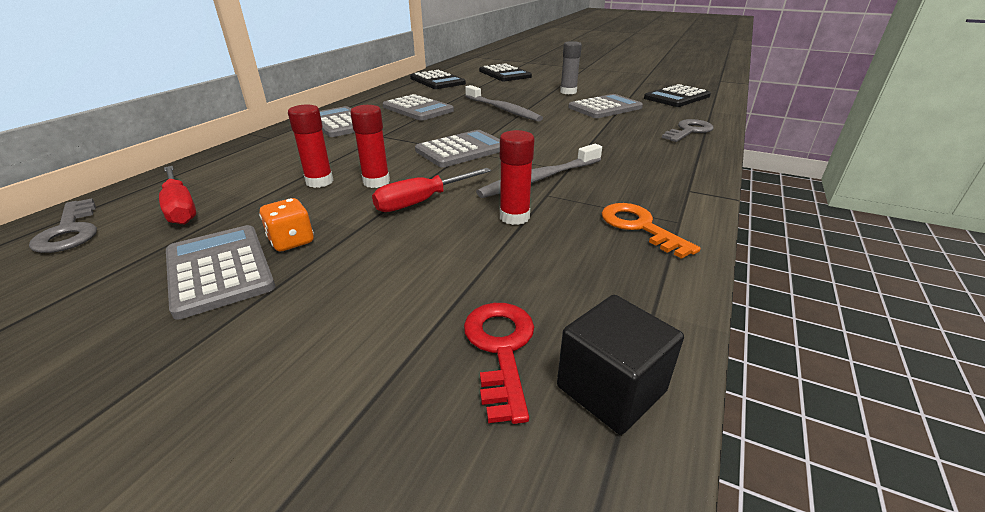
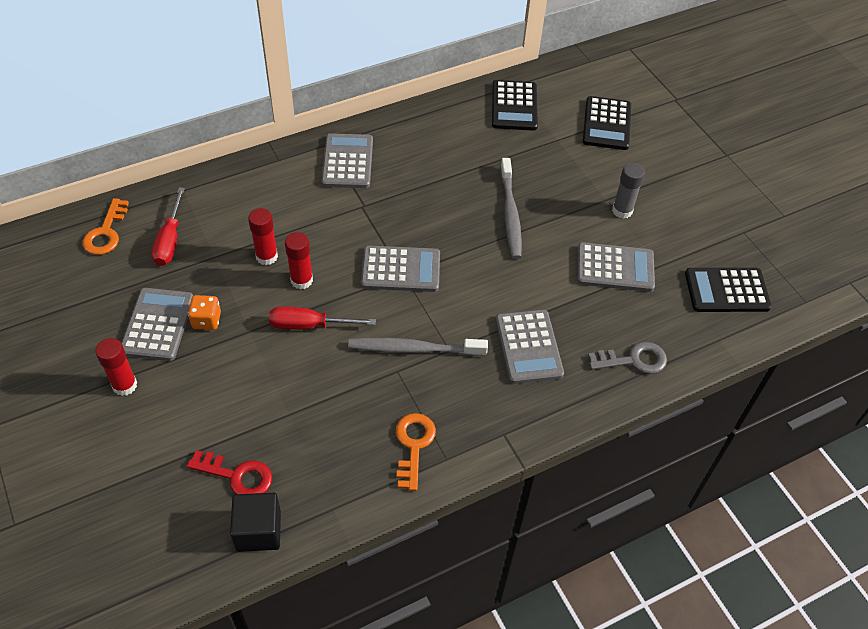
camera: 35 degrees right, 20 degrees up
grey key [29,198,97,253] -> orange key [82,198,129,255]
grey calculator [382,94,454,121] -> grey calculator moved to [495,310,564,384]
red key [464,303,534,424] -> red key turned 75 degrees clockwise [187,450,272,494]
red glue stick [500,130,534,225] -> red glue stick moved to [95,338,137,396]

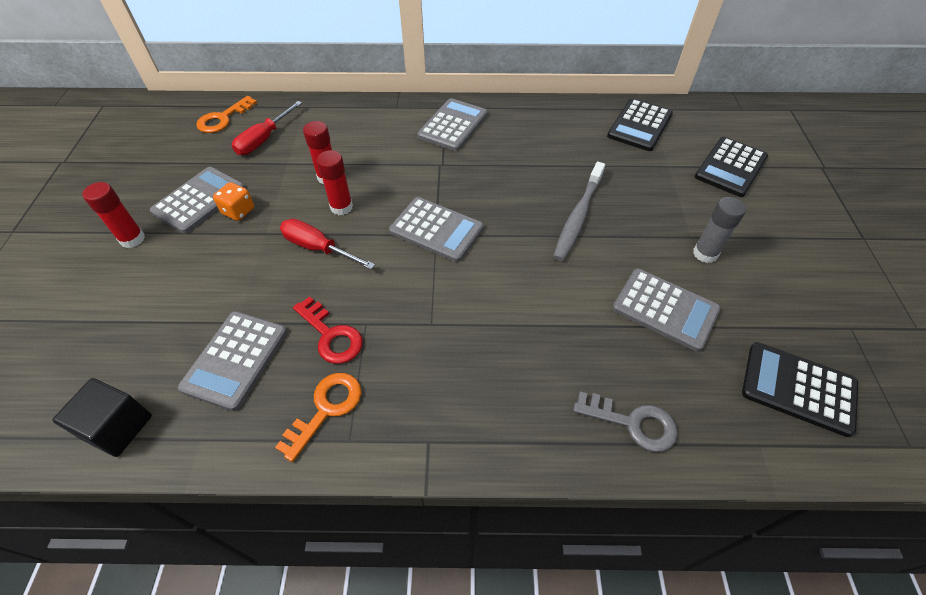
camera: 30 degrees right, 0 degrees up
red key [187,450,272,494] -> red key moved to [293,296,363,364]
grey toothbrush [348,338,488,356] -> none
grey calculator [495,310,564,384] -> grey calculator moved to [178,311,287,411]

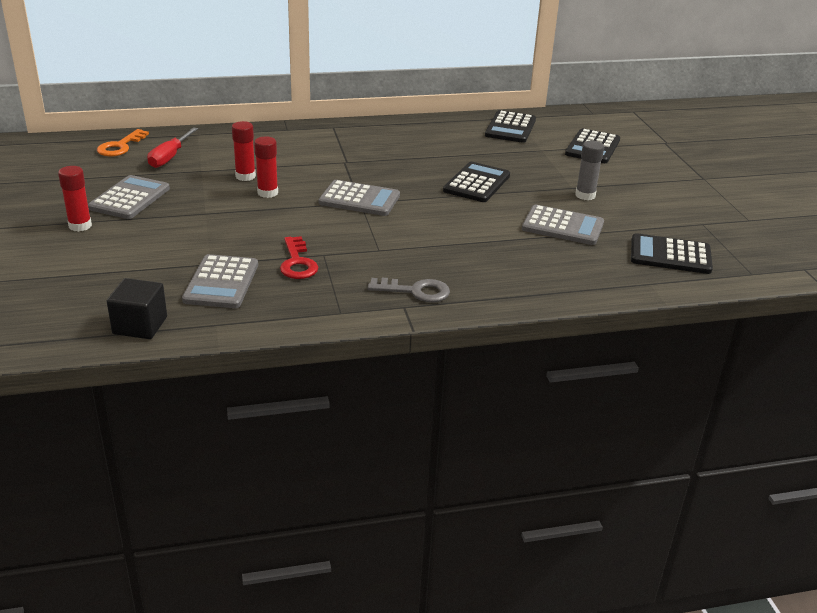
camera: 15 degrees left, 20 degrees down
orange dice [213,182,254,221] -> none
orange key [275,373,361,462] -> none
red screwdriver [280,219,375,269] -> none
red key [293,296,363,364] -> red key turned 45 degrees clockwise [280,236,319,279]
grey calculator [417,98,488,151] -> none
grey toothbrush [553,162,605,261] -> black calculator [443,162,510,202]
grey key [573,392,678,452] -> grey key moved to [368,278,450,302]

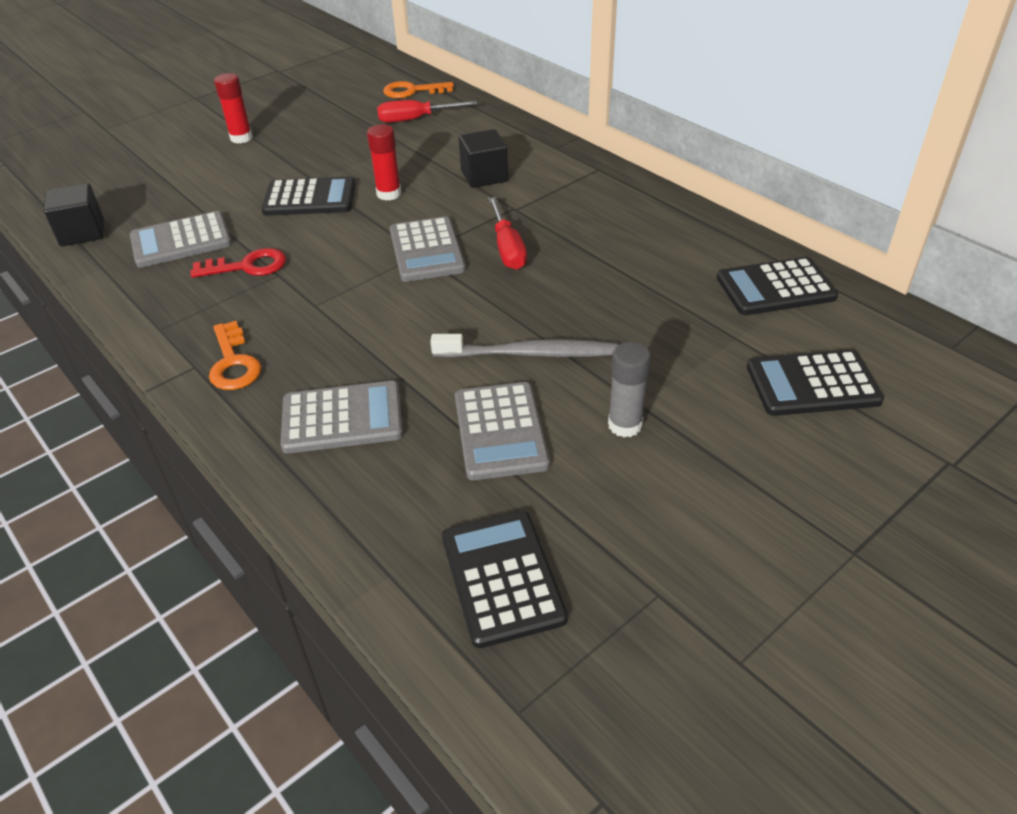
camera: 65 degrees right, 10 degrees up
grey calculator [88,175,170,219] -> grey calculator moved to [280,381,403,454]
red glue stick [232,121,256,181] -> none
red key [280,236,319,279] -> red key turned 150 degrees counterclockwise [191,248,286,278]
grey key [368,278,450,302] -> orange key [209,321,262,390]
black calculator [443,162,510,202] -> black calculator moved to [262,176,355,216]
none -> grey toothbrush [431,334,618,358]
none -> black cube [459,129,508,188]
none -> red screwdriver [488,197,527,270]

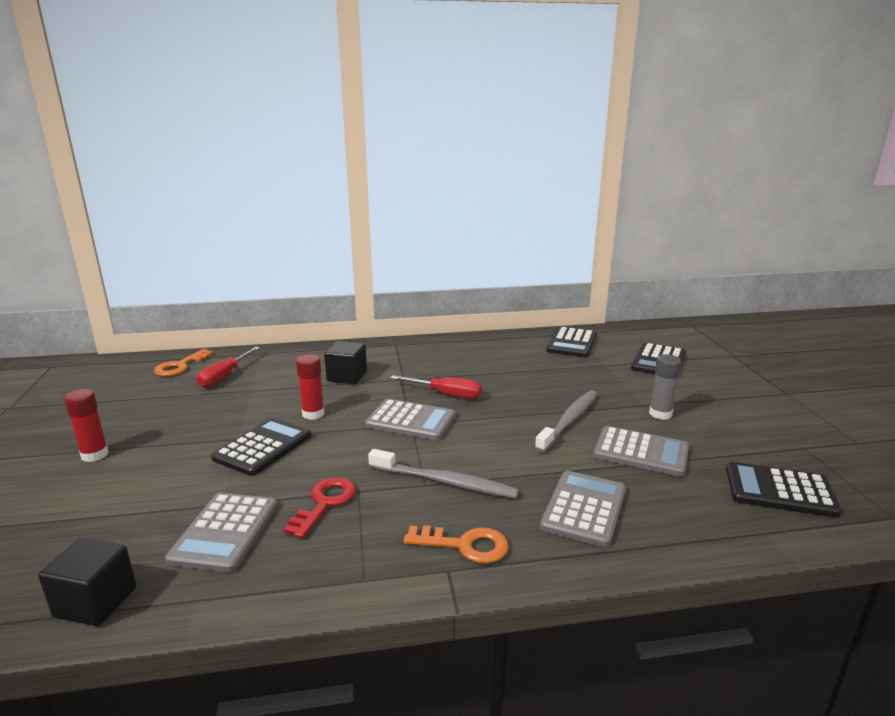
camera: 60 degrees left, 20 degrees down
none -> grey toothbrush [368,449,519,499]

